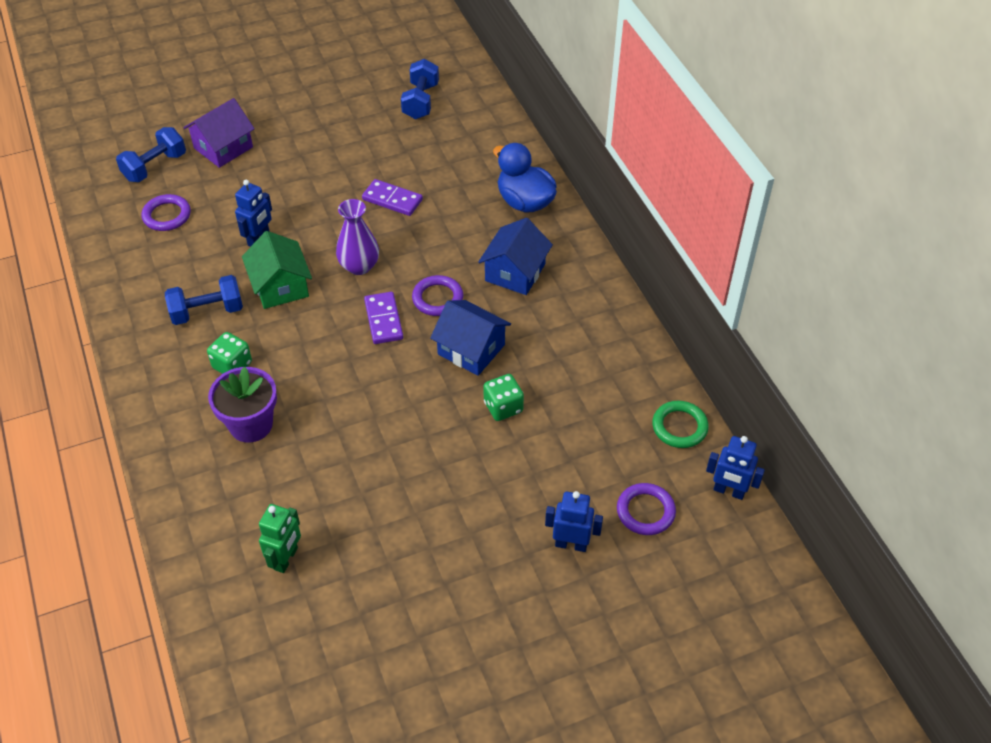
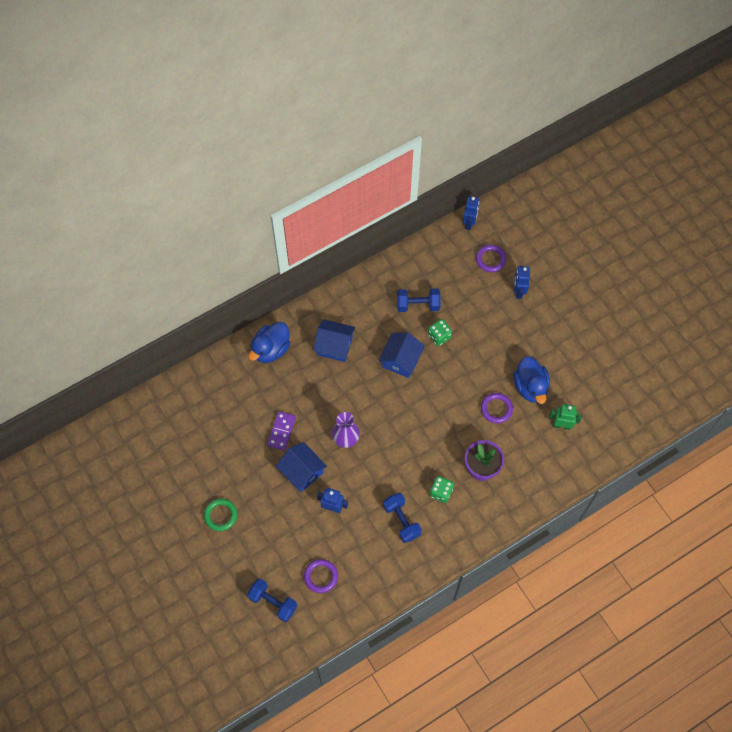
camera: 100 degrees left, 15 degrees up
purple house [183,98,255,168] -> none
green house [242,231,312,309] -> none
purple domino [364,292,403,344] -> none
blue dumbbell [401,59,439,119] -> blue dumbbell moved to [397,288,441,312]
purple ring [412,275,463,316] -> purple ring moved to [481,393,513,423]
green ring [652,401,709,448] -> green ring moved to [204,499,237,531]
none -> blue house [276,442,327,492]
none -> blue duck [513,356,550,404]

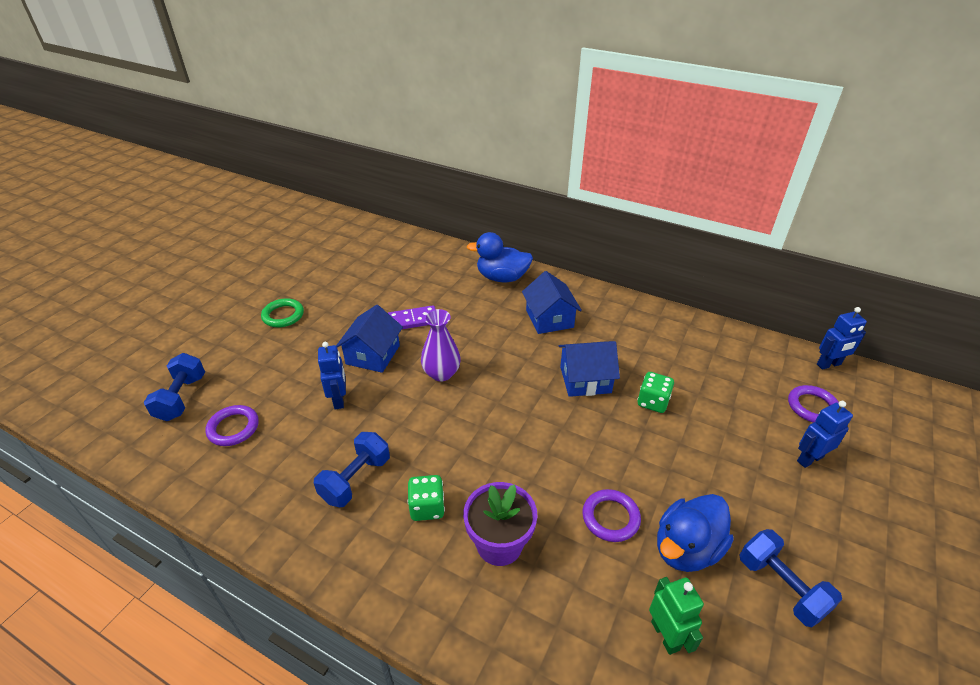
camera: 60 degrees right, 25 degrees down
blue dumbbell [397,288,441,312] -> blue dumbbell moved to [740,529,842,627]

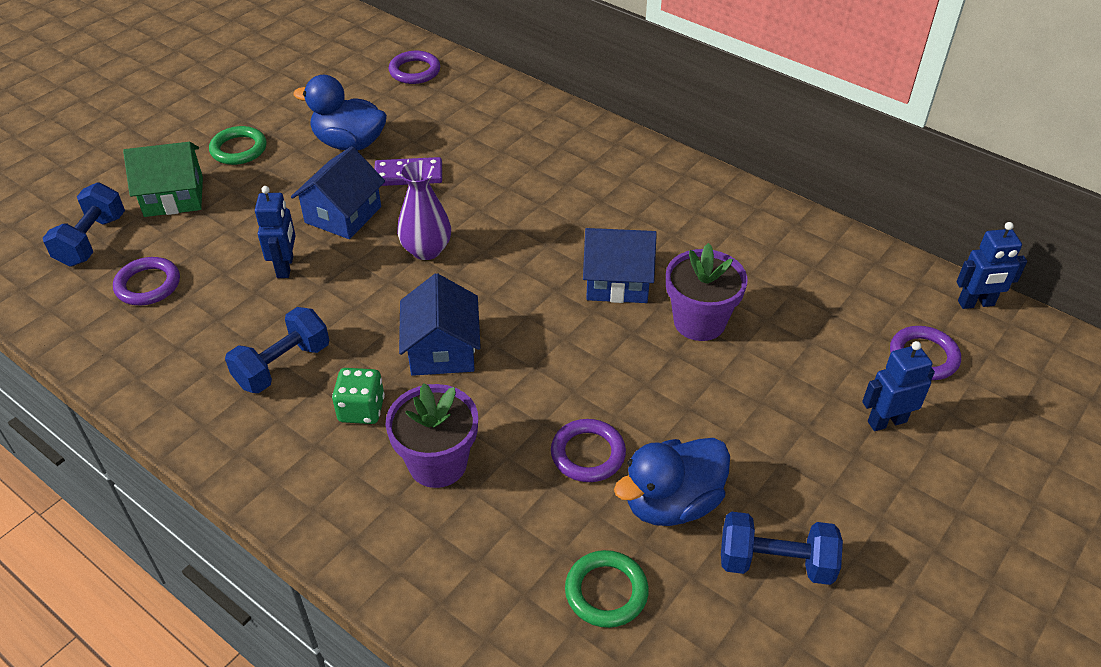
camera: 10 degrees right, 5 degrees up
blue duck [467,232,533,282] -> blue duck moved to [293,75,387,151]
blue house [522,271,582,334] -> blue house moved to [399,273,481,376]
green dice [637,372,674,413] -> purple flower pot [666,243,748,341]
green robot [649,577,704,655] -> green ring [565,550,649,628]
blue dumbbell [740,529,842,627] -> blue dumbbell turned 60 degrees counterclockwise [721,512,843,585]
none -> green house [123,142,203,217]
none -> purple ring [389,51,440,84]

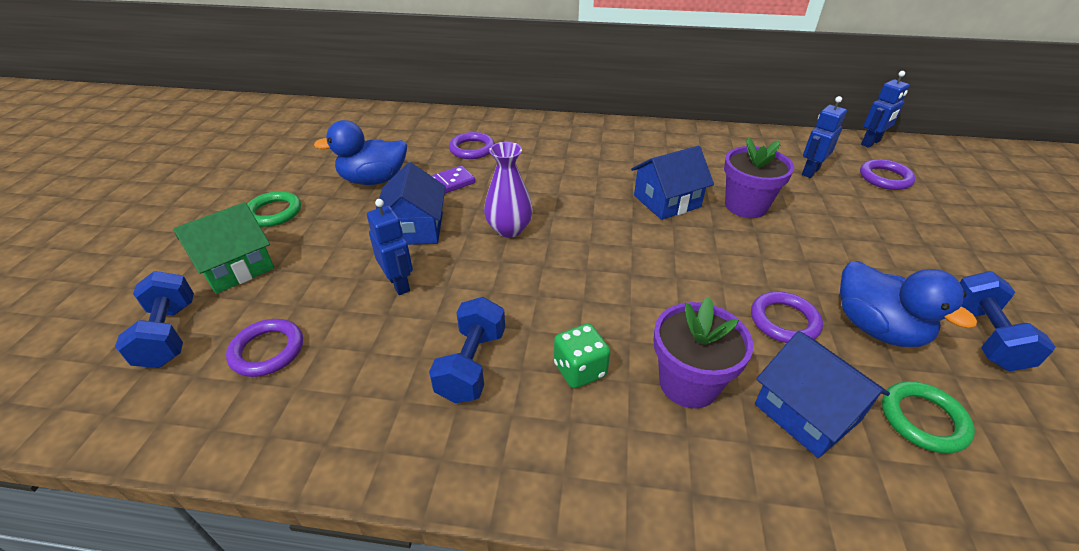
camera: 30 degrees left, 5 degrees down
purple ring [389,51,440,84] -> purple ring moved to [449,132,495,159]
blue house [399,273,481,376] -> blue house moved to [755,331,890,458]
blue duck [614,438,730,526] -> blue duck turned 60 degrees counterclockwise [840,261,977,347]
blue dumbbell [721,512,843,585] -> blue dumbbell turned 60 degrees counterclockwise [959,271,1055,371]
blue robot [862,341,935,431] -> blue robot moved to [802,96,847,178]

